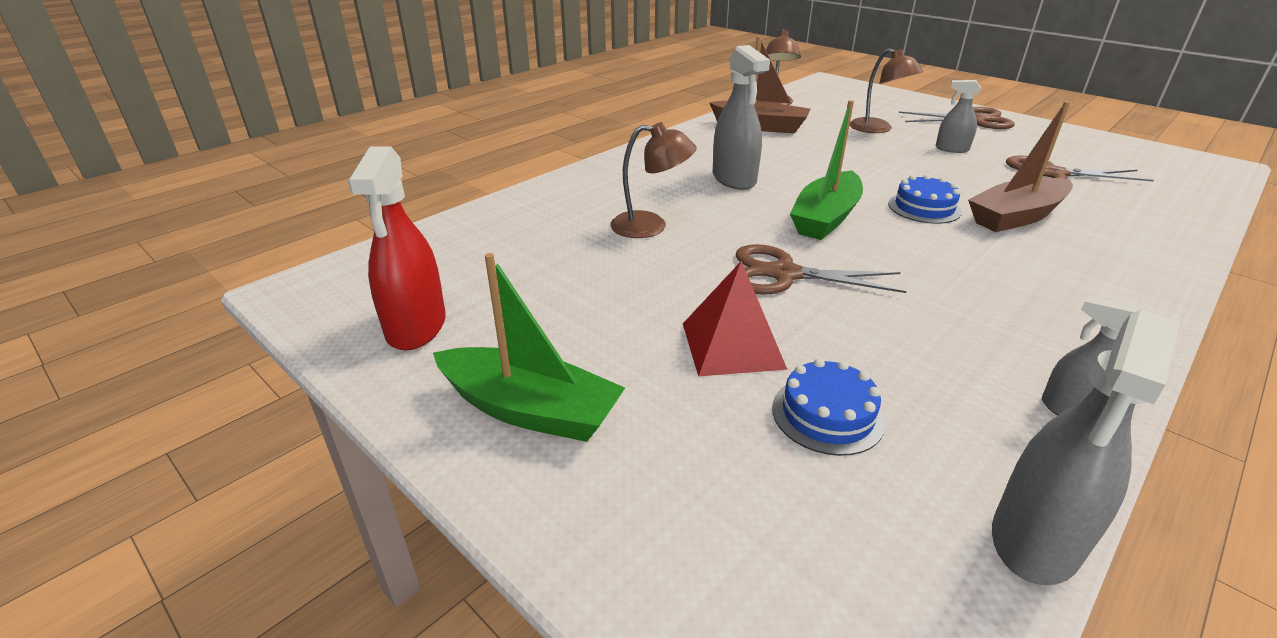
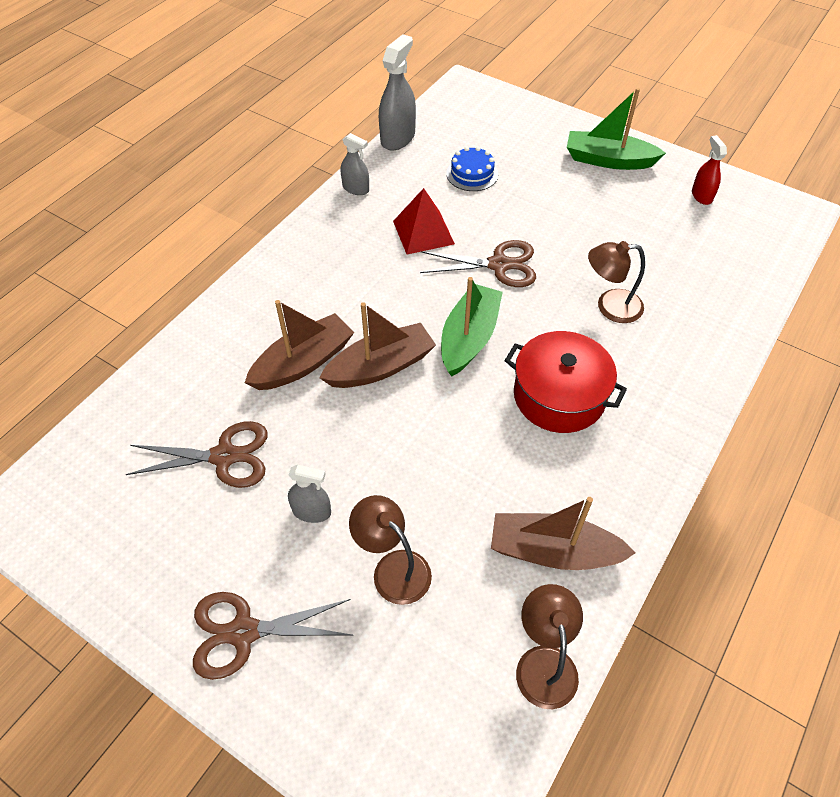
camera: 170 degrees right, 20 degrees up
red spray bottle [348,146,446,350] -> red spray bottle [692,135,727,205], size x0.59
red pyramid [683,261,788,376] -> red pyramid moved to [393,188,455,254]
grey spray bottle [713,45,770,190] -> red pot [505,331,627,433]
blue cake [888,174,962,224] -> brown boat [319,302,436,388]

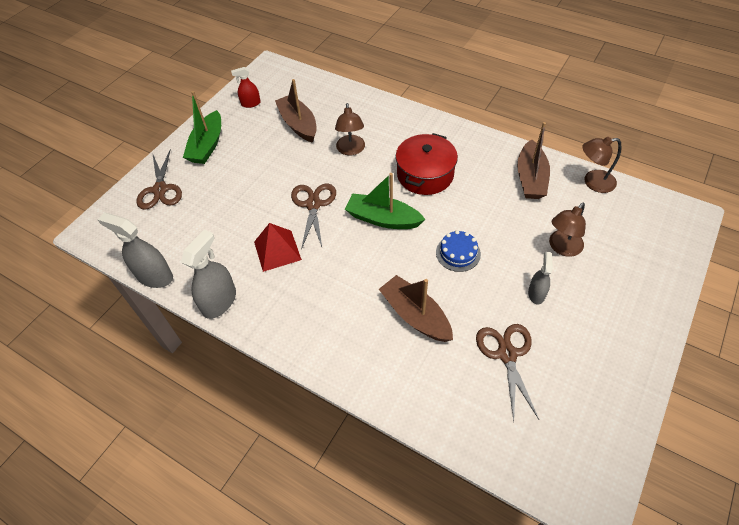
camera: 90 degrees left, 0 degrees up
brown scissors [193,592,352,680] -> brown scissors moved to [136,149,182,210]
brown boat [319,302,436,388] -> brown boat moved to [275,79,317,143]
grey spray bottle [341,133,369,195] -> grey spray bottle [181,230,236,319], size x1.69
blue cake [446,147,498,191] -> blue cake moved to [436,230,481,272]

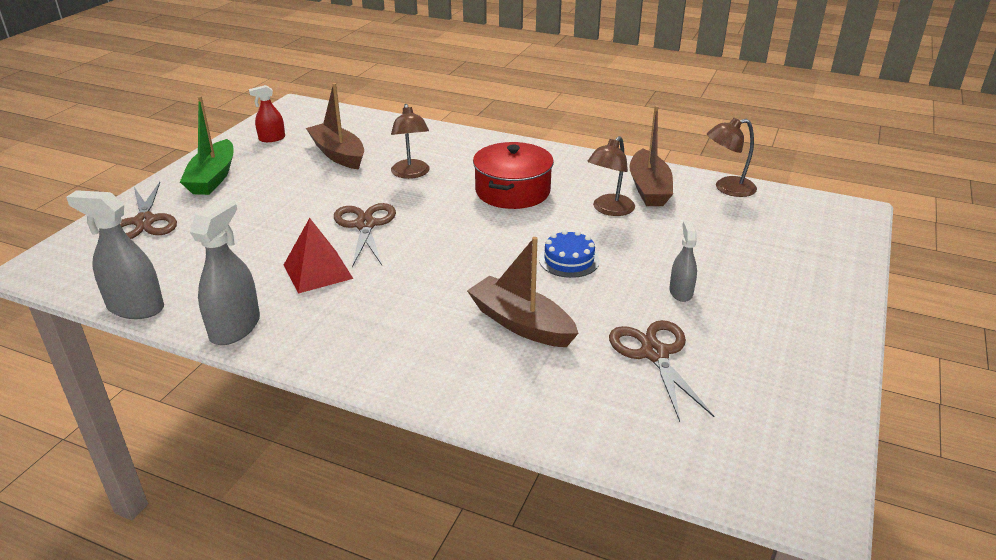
camera: 10 degrees left, 20 degrees down
green boat [345,173,426,229] -> none
brown lamp [549,203,586,257] -> brown lamp moved to [587,136,635,216]

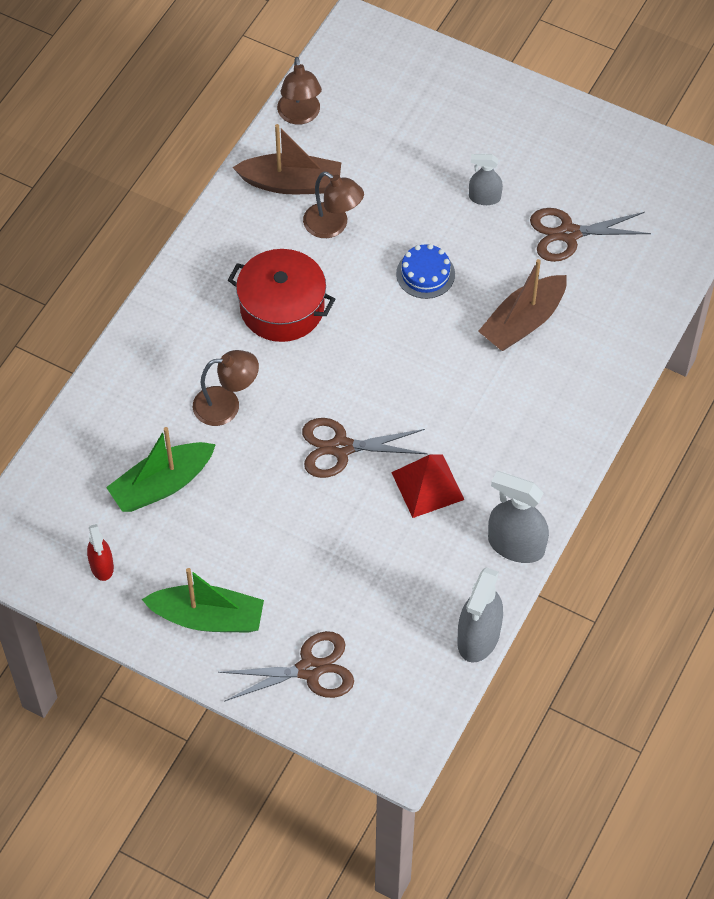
camera: 85 degrees left, 25 degrees up
brown boat [306,83,364,170] -> green boat [106,427,216,512]

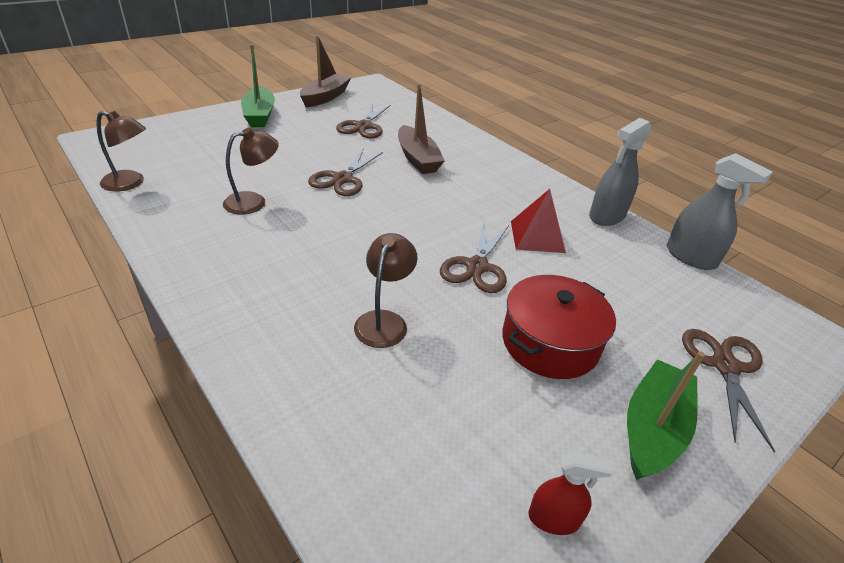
camera: 70 degrees left, 20 degrees down
green boat [106,427,216,512] -> green boat moved to [241,44,275,127]
red pot [228,249,335,342] -> red pot moved to [502,275,616,379]
brown boat [232,124,341,194] -> brown boat moved to [300,35,351,107]
blue cake [396,244,455,299] -> brown scissors [308,148,383,196]
grey spray bottle [469,154,503,205] -> none

